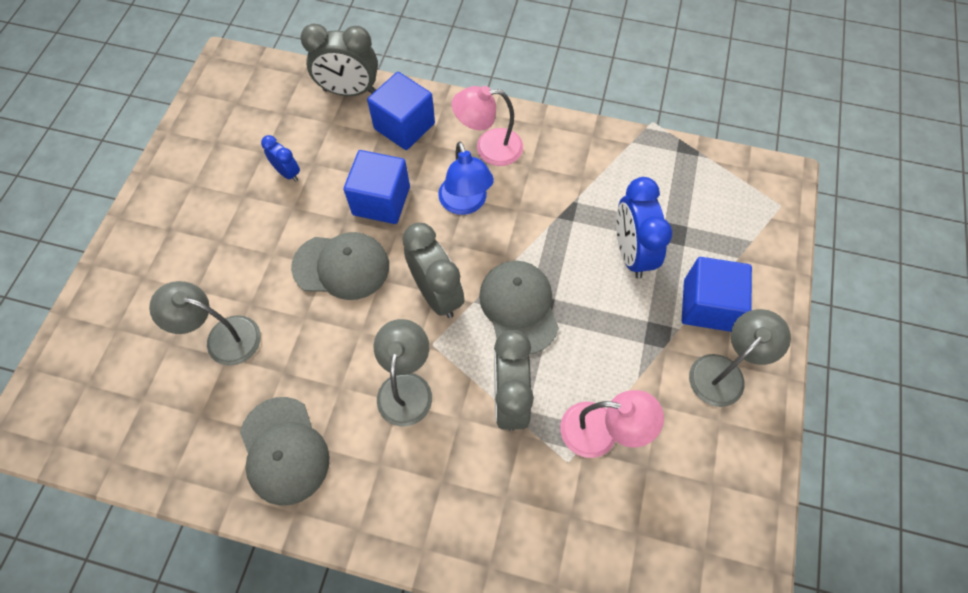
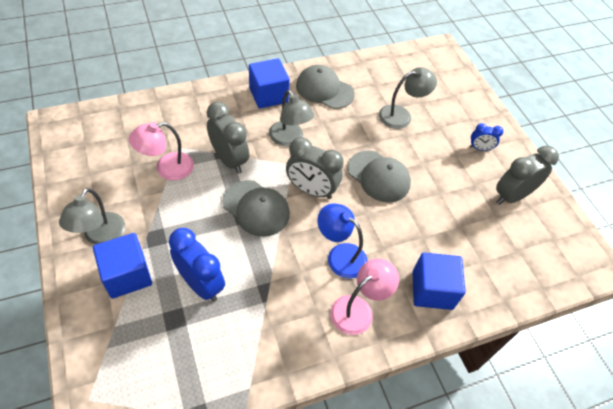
camera: 140 degrees right, 10 degrees down
blue clock [261,135,300,182] -> blue clock moved to [470,123,503,151]
grey cap [291,232,389,300] -> grey cap turned 105 degrees counterclockwise [347,151,411,203]
grey clock [301,23,378,96] -> grey clock moved to [496,146,559,205]
blue cube [344,150,410,224] -> blue cube moved to [249,58,290,109]

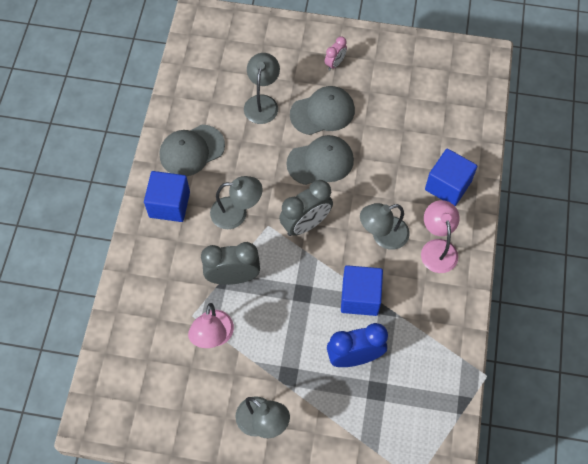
camera: 55 degrees left, 10 degrees up
blue cube [93,233,152,299] -> blue cube moved to [341,265,383,316]
grey cap [223,180,290,237] -> grey cap moved to [290,86,355,135]
blue lamp [317,203,367,279] -> grey lamp [360,203,410,250]
blue clock [470,123,503,151] -> pink clock [325,37,347,71]
grey clock [496,146,559,205] -> none

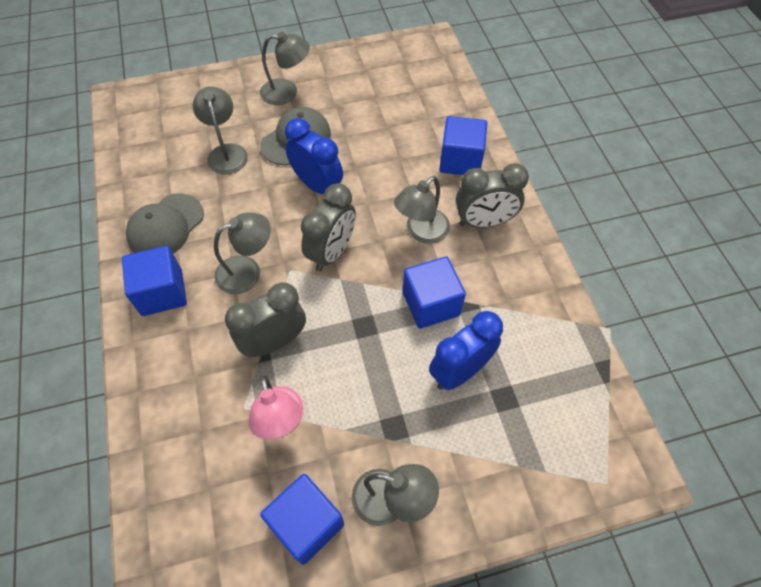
camera: 25 degrees left, 5 degrees down
grey cap [286,135,354,185] -> blue clock [285,118,343,194]
pink clock [325,37,347,71] -> grey lamp [260,32,310,105]
pink lamp [421,200,459,273] -> grey clock [456,163,529,228]
none -> blue cube [260,474,344,565]

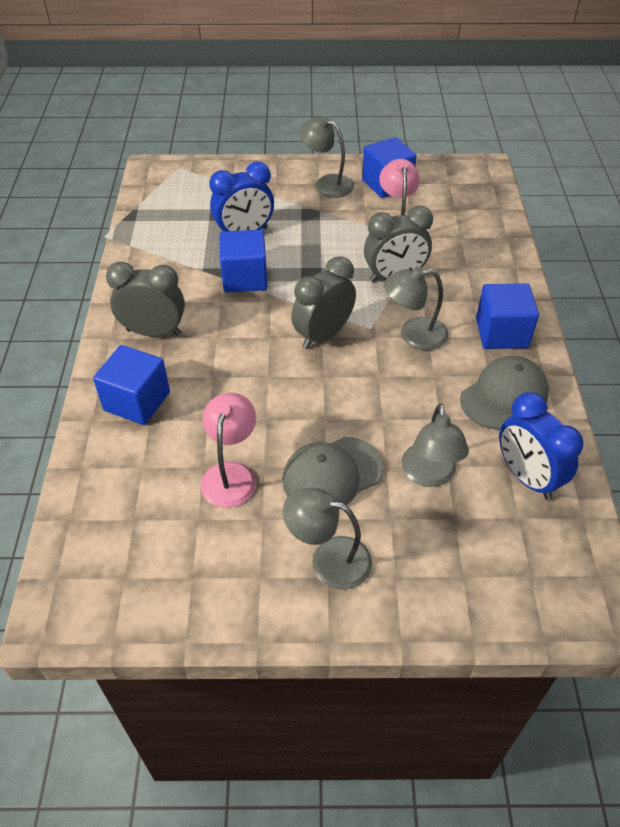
camera: 165 degrees left, 10 degrees down
blue clock [285,118,343,194] -> blue clock moved to [499,392,583,500]
grey lamp [394,176,450,244] -> none
none -> pink lamp [200,392,256,508]

